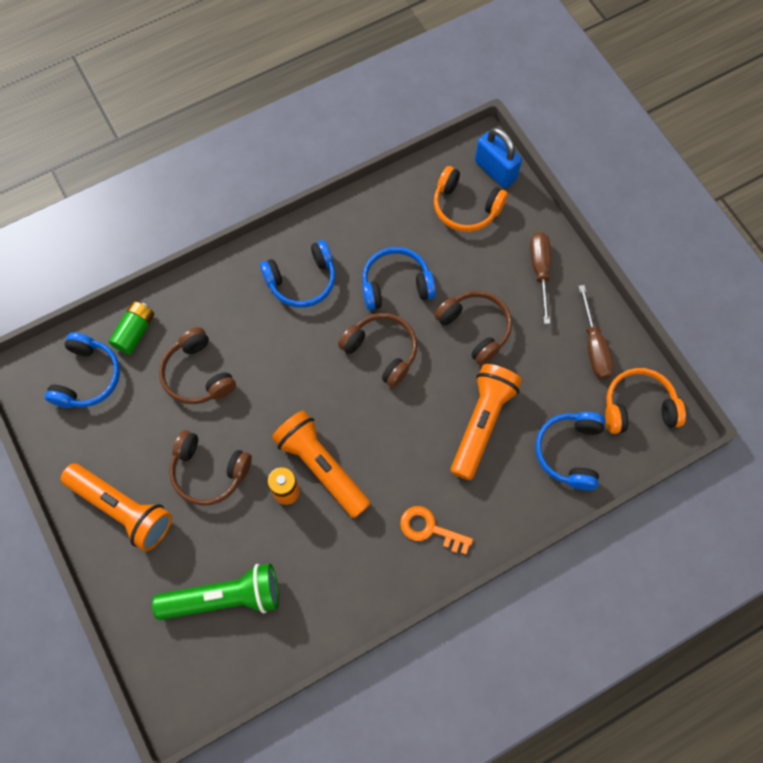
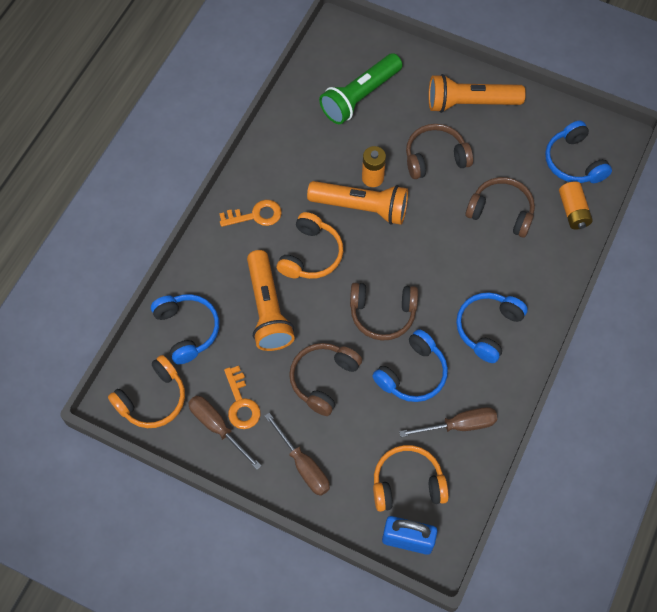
camera: 145 degrees right, 5 degrees down
green battery [109,301,154,354] -> orange battery [559,181,593,229]
brown headphones [434,290,512,365] -> brown headphones turned 105 degrees clockwise [289,343,362,416]
none -> orange key [224,366,260,429]
none -> orange headphones [277,212,343,279]
none -> brown screwdriver [399,407,497,437]

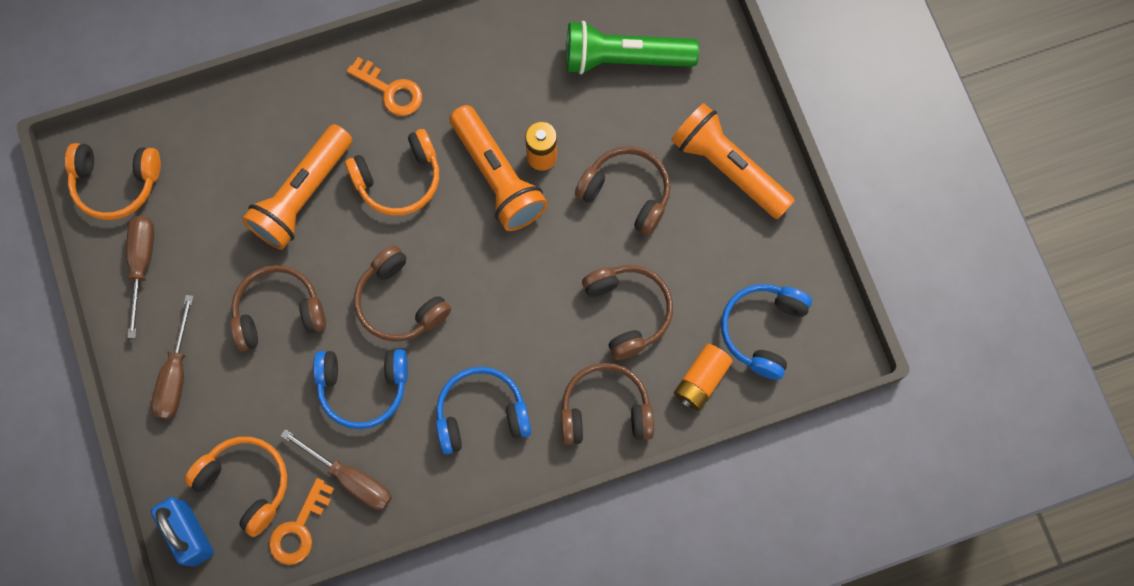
camera: 45 degrees right, 10 degrees up
blue headphones [151,294,219,364] -> none
orange key [224,366,260,429] -> orange key moved to [269,478,334,565]
none -> brown headphones [561,363,654,445]

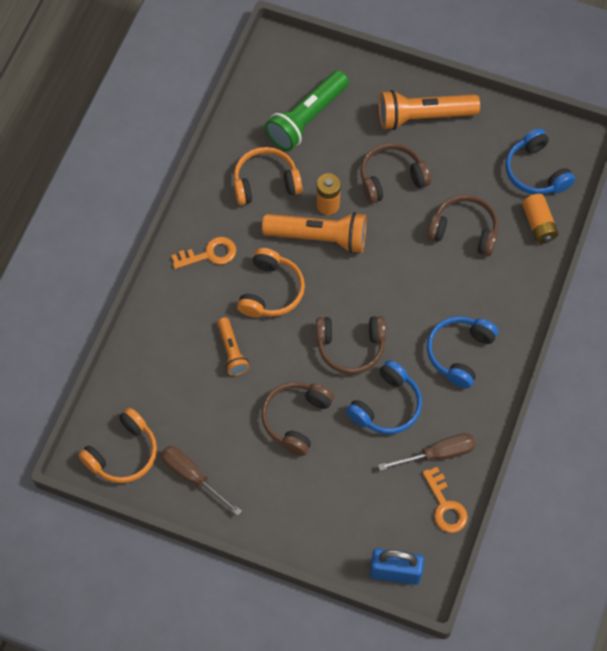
camera: 50 degrees left, 10 degrees down
brown screwdriver [151,295,194,419] -> none
orange headphones [184,437,287,537] -> orange headphones moved to [234,147,302,205]
orange flashlight [242,124,352,250] -> orange flashlight [217,317,249,376], size x0.56
brown headphones [561,363,654,445] -> none

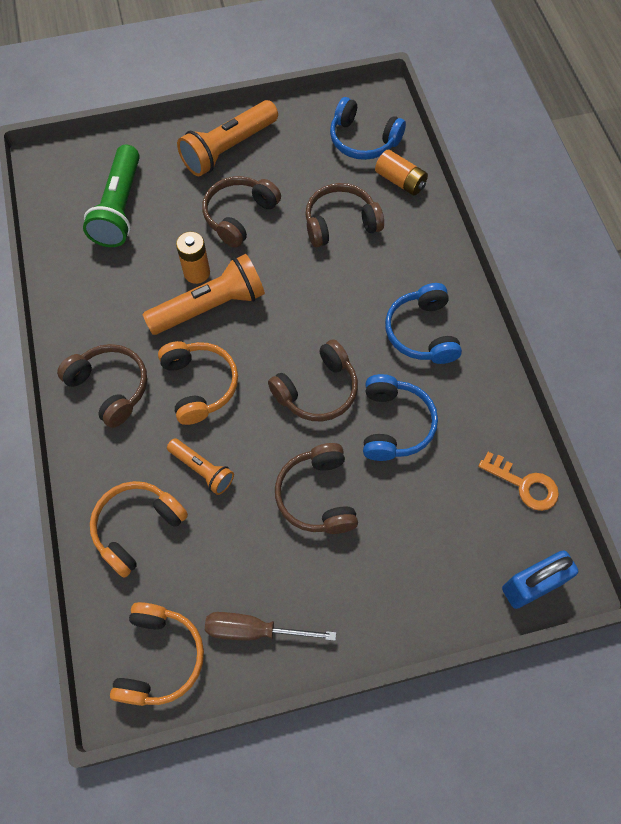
camera: 35 degrees left, 0 degrees up
orange key [171,237,236,269] -> brown headphones [57,344,147,428]
orange headphones [234,147,302,205] -> orange headphones moved to [90,481,188,578]
brown screwdriver [378,433,476,471] -> none

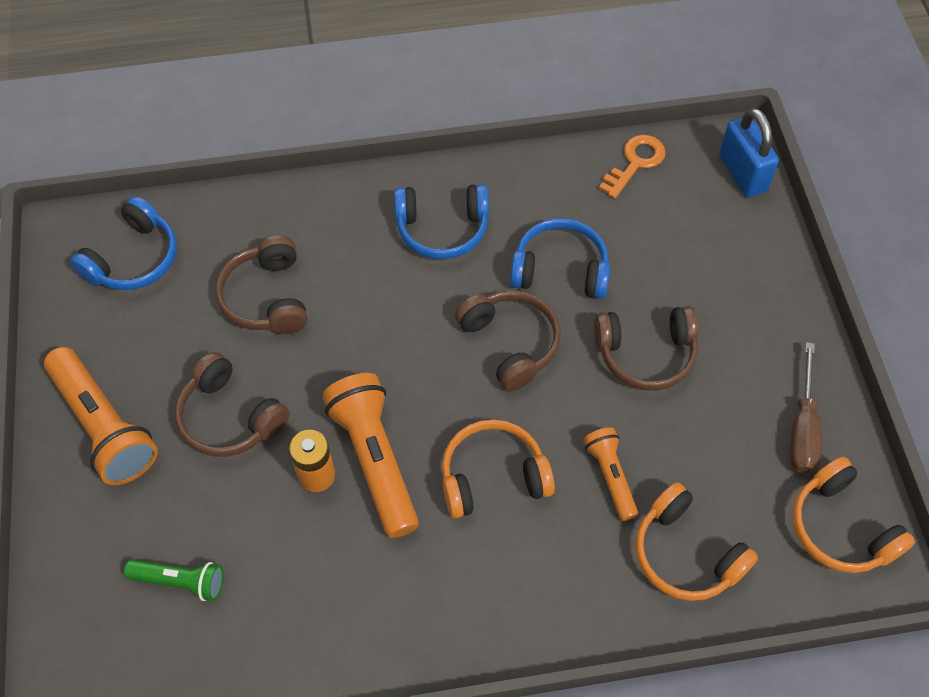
camera: 85 degrees left, 5 degrees down
brown headphones [57,344,147,428] -> none
green flashlight [83,144,140,247] -> green flashlight [124,559,224,601], size x0.56
orange headphones [110,602,204,706] -> orange headphones turned 135 degrees counterclockwise [792,457,915,573]
orange flashlight [167,438,234,495] -> orange flashlight turned 60 degrees counterclockwise [583,427,638,521]
orange battery [375,149,428,196] -> none

